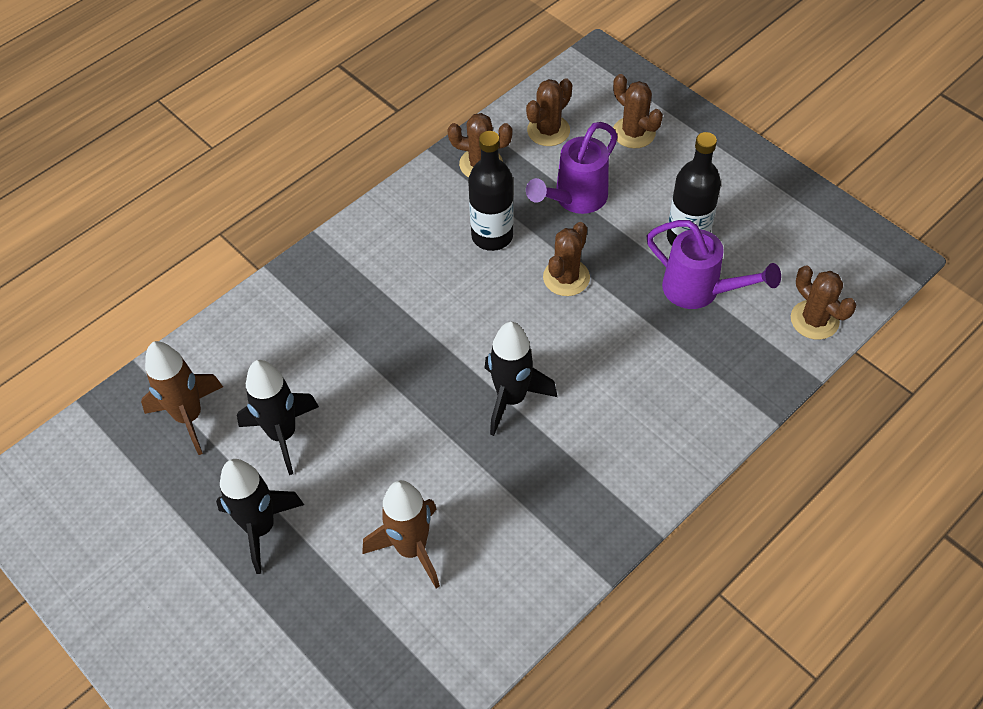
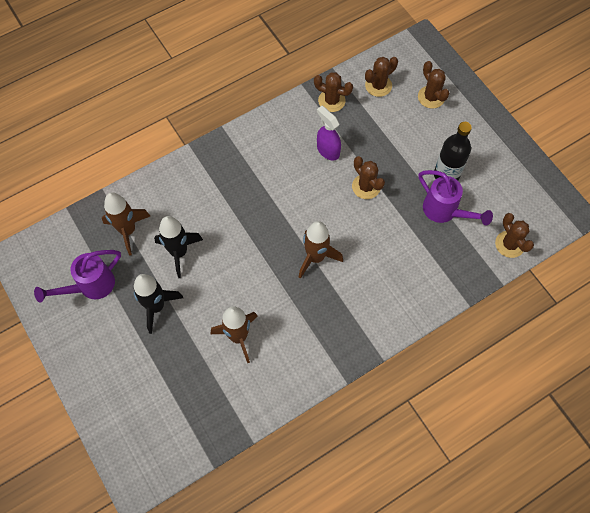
camera: 10 degrees right, 10 degrees up
black bottle [468,131,514,251] -> purple spray bottle [317,106,341,161]
black rocket [485,322,557,436] -> brown rocket [299,221,343,279]
purple watering can [526,122,618,214] -> purple watering can moved to [34,250,121,303]
brown cactus [543,222,590,296] -> brown cactus turned 75 degrees counterclockwise [352,156,385,199]

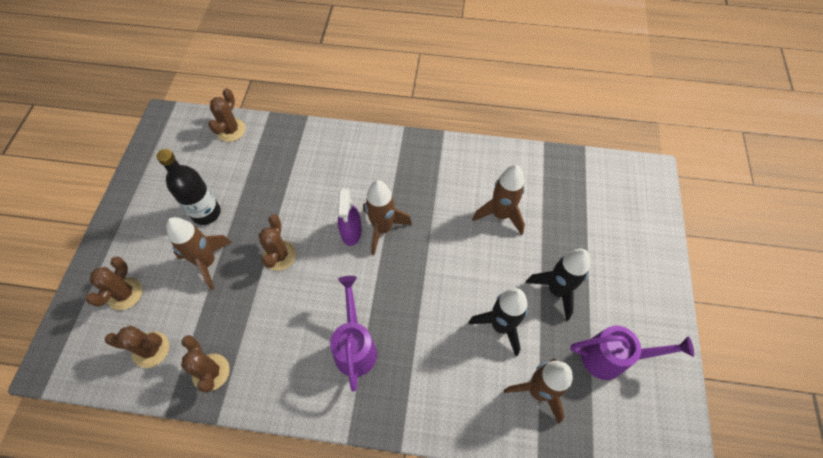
camera: 140 degrees left, 5 degrees down
purple spray bottle [317,106,341,161] -> purple spray bottle moved to [338,189,362,246]
purple watering can [419,170,493,225] -> purple watering can moved to [330,276,377,392]
none -> brown rocket [166,217,232,290]

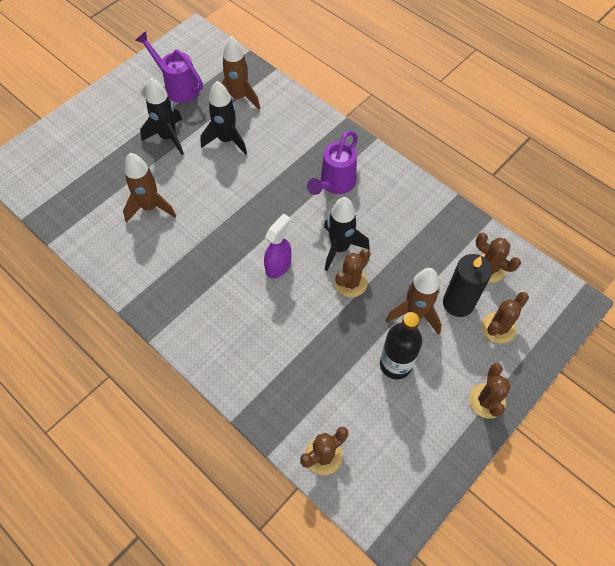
camera: 145 degrees left, 0 degrees up
brown cactus [181,335,230,393] -> brown cactus moved to [469,363,511,419]
brown rocket [363,180,412,255] -> none
none -> black rocket [324,197,370,271]
none -> black candle [443,254,492,317]

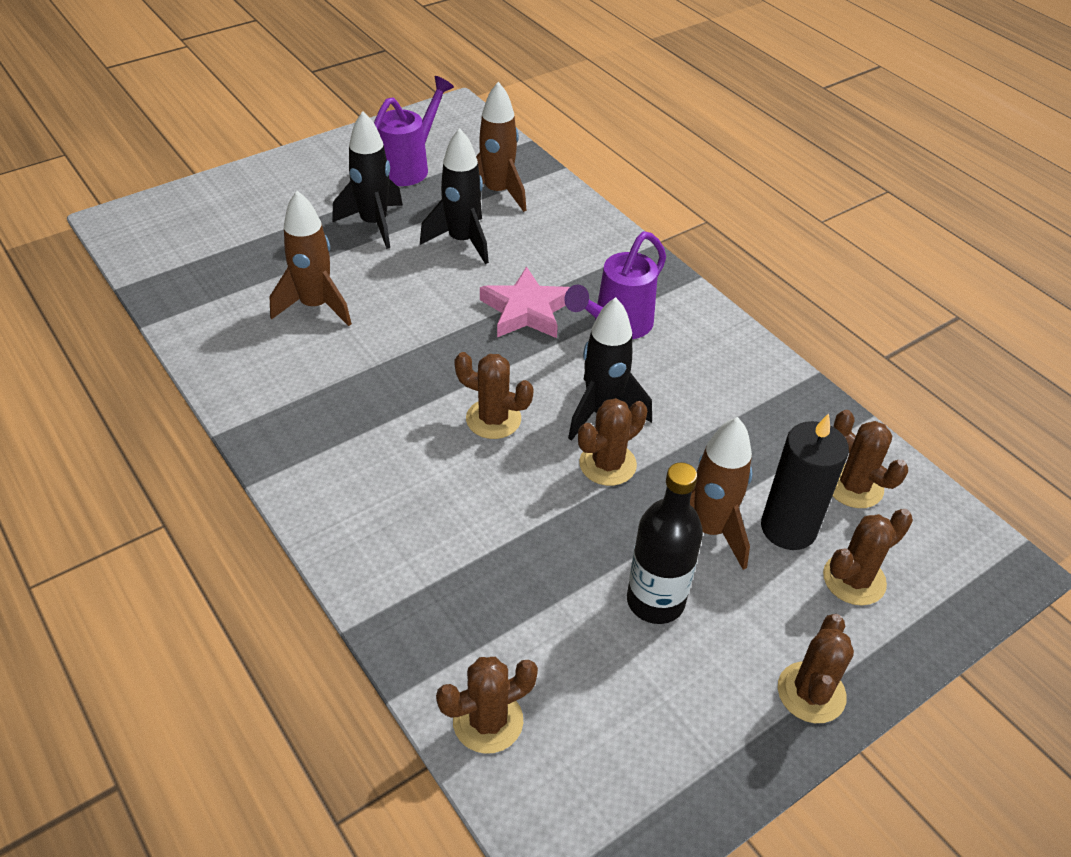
camera: 10 degrees right, 15 degrees down
purple watering can [135,31,203,103] -> purple watering can turned 75 degrees clockwise [374,76,454,186]
purple spray bottle [264,213,291,278] -> brown cactus [454,352,534,439]
none -> pink star [480,266,570,338]

